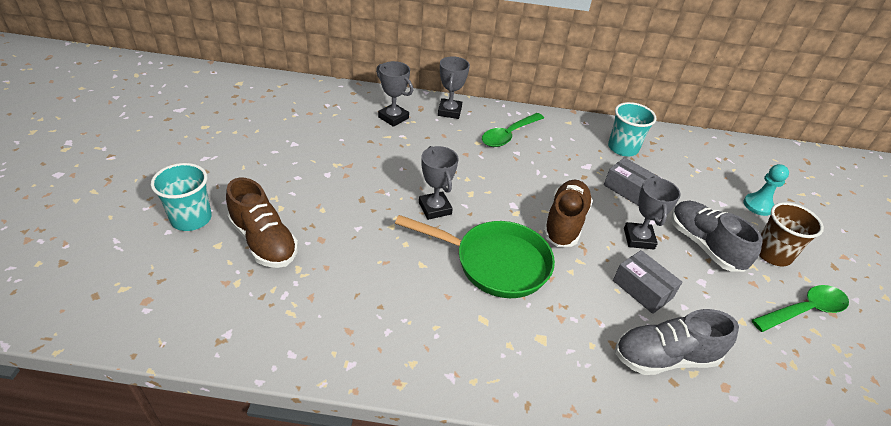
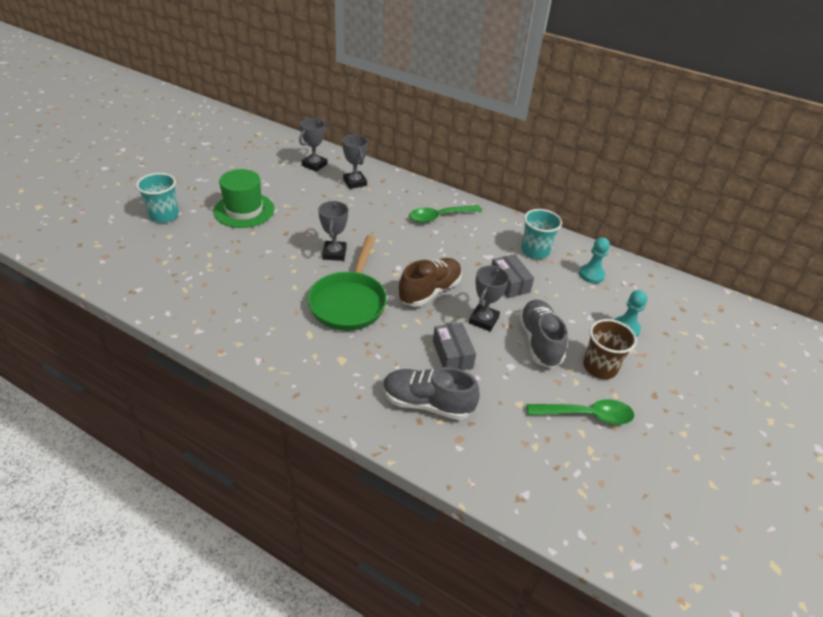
camera: 25 degrees right, 0 degrees up
brown shoe [226,178,298,268] -> none
green pan [395,215,555,298] -> green pan turned 60 degrees clockwise [307,235,387,331]
grey trophy [438,56,470,119] -> grey trophy moved to [299,118,327,172]
none -> green hat [214,169,275,228]
none -> turquoise pawn [579,237,610,283]

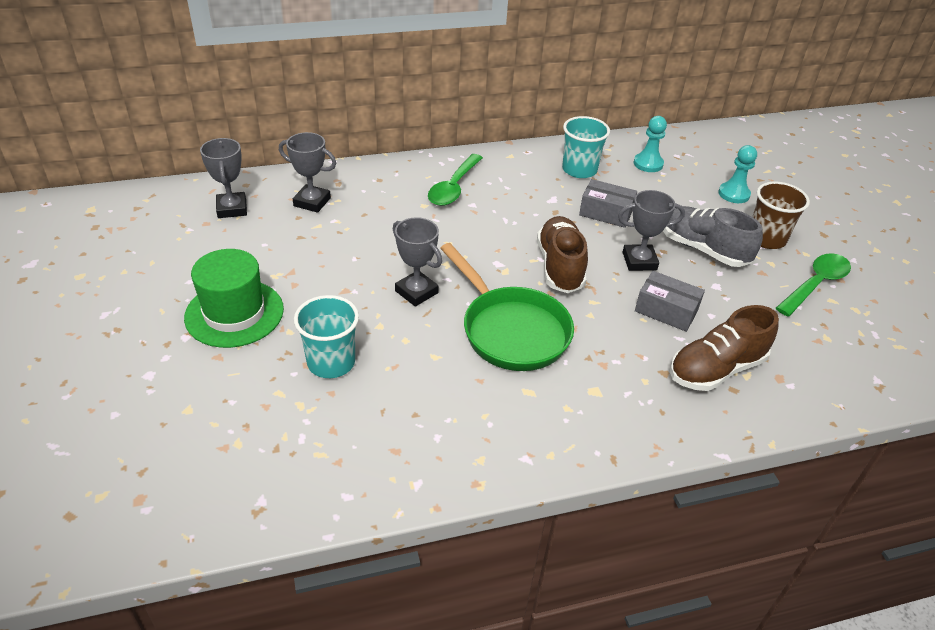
camera: 45 degrees left, 0 degrees up
turquoise cup [136,173,179,223] -> turquoise cup moved to [294,295,359,378]
grey shoe [383,367,480,420] -> brown shoe [670,305,779,391]
grey trophy [469,266,509,331] -> grey trophy turned 75 degrees counterclockwise [618,190,685,271]

